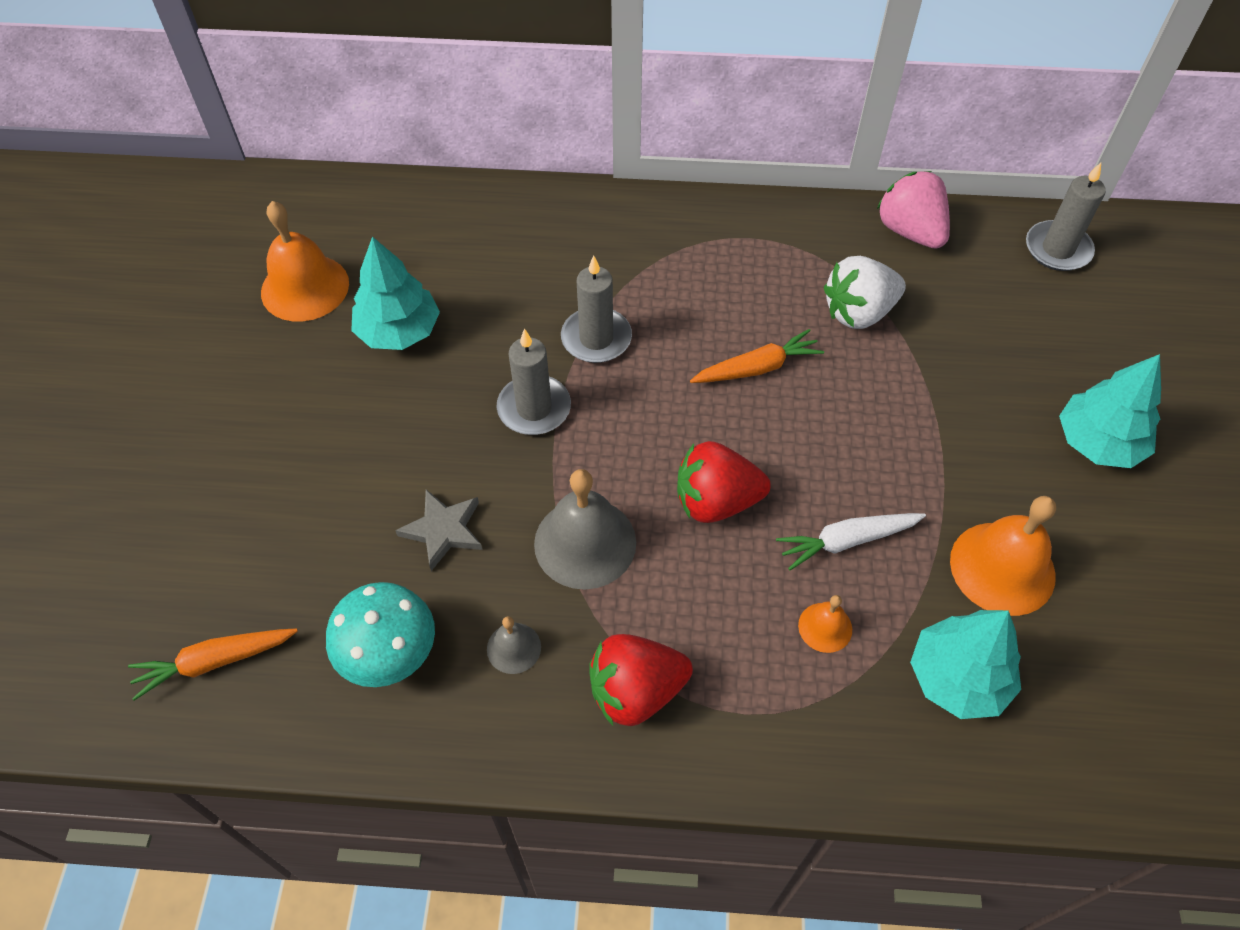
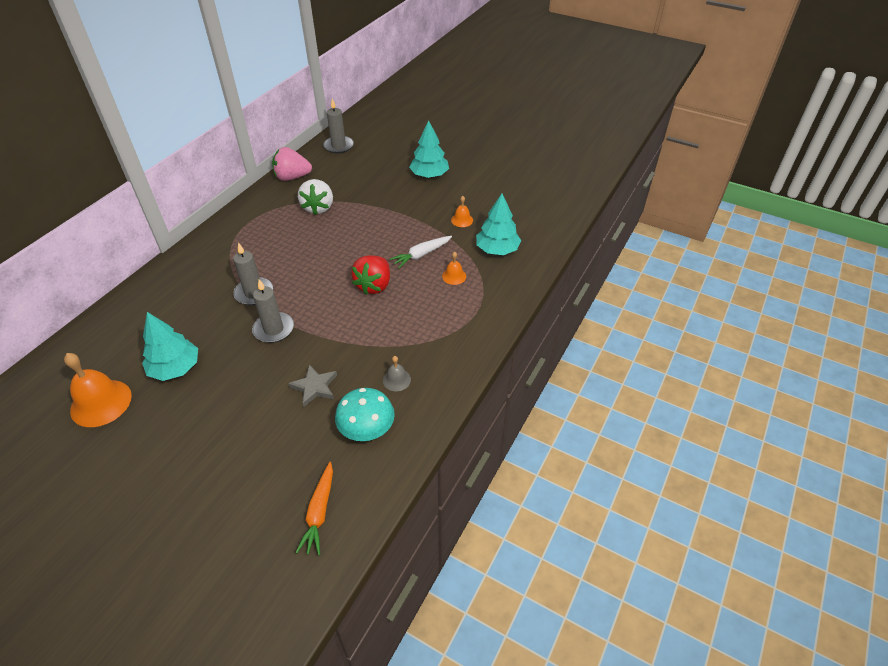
camera: 65 degrees left, 10 degrees down
grey bell [534,469,636,590] -> none
red strawberry [590,634,693,726] -> none
orange carrot [690,329,824,383] -> none
white carrot [776,513,926,570] -> white carrot turned 45 degrees clockwise [390,236,452,268]
orange bell [950,496,1056,616] -> orange bell [451,196,473,227], size x0.50

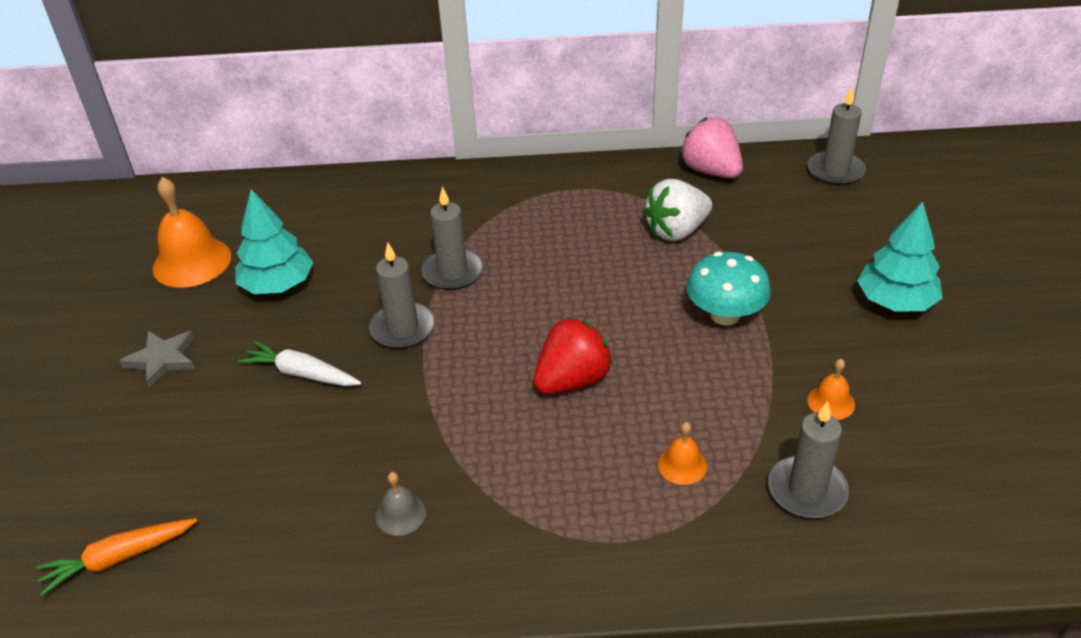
camera: 60 degrees right, 5 degrees down
grey star [288,364,337,407] -> grey star moved to [119,331,195,388]
turquoise mushroom [335,388,395,441] -> turquoise mushroom moved to [687,252,771,326]
red strawberry [351,255,390,295] -> red strawberry turned 150 degrees clockwise [534,317,613,394]
white carrot [390,236,452,268] -> white carrot moved to [238,341,361,386]
turquoise tree [476,194,521,255] -> grey candle [768,401,849,519]

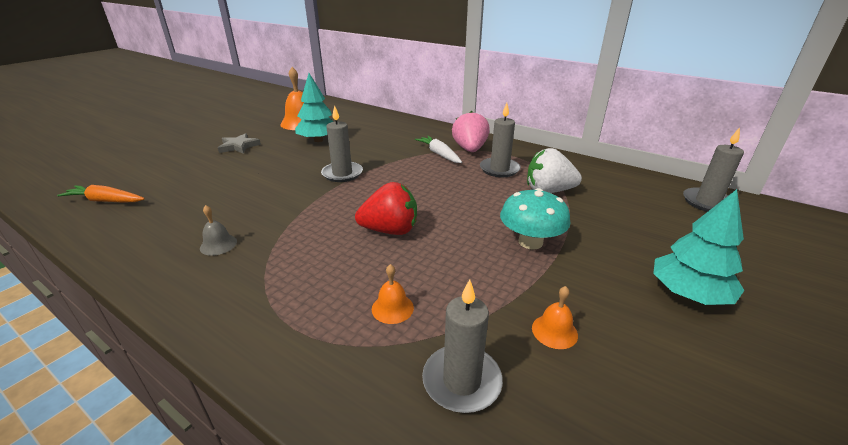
camera: 35 degrees right, 10 degrees down
white carrot [238,341,361,386] -> white carrot moved to [415,136,462,163]
grey candle [421,187,484,290] -> grey candle moved to [480,103,521,177]
pink strawberry [680,117,743,178] -> pink strawberry moved to [452,111,490,152]

